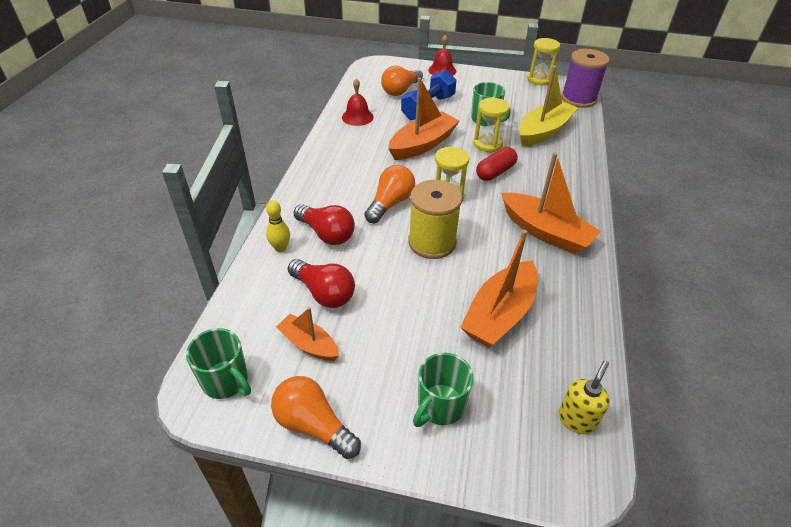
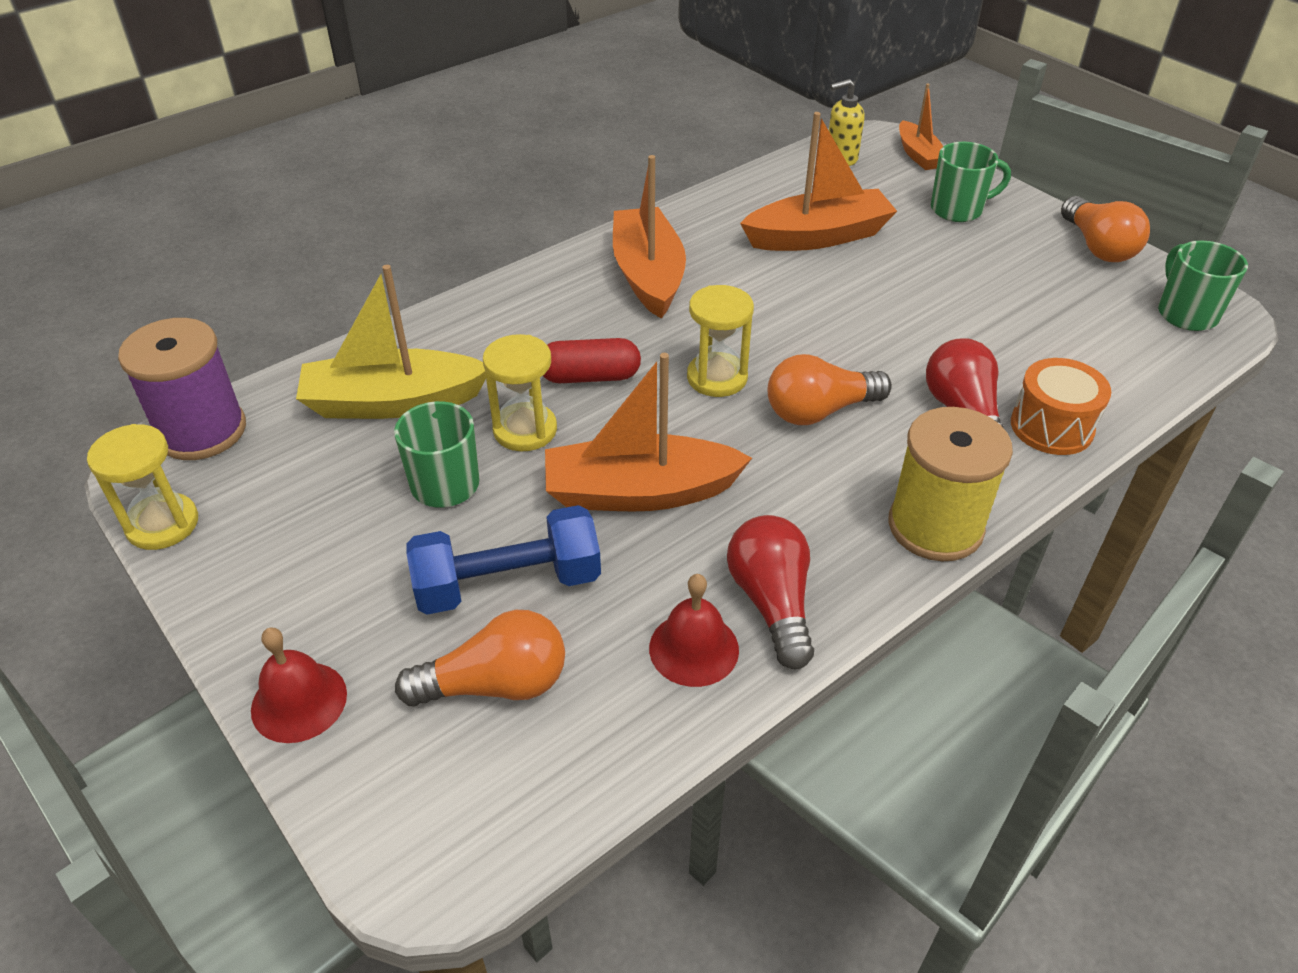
camera: 140 degrees left, 0 degrees up
yellow bowling pin [266,200,290,252] -> orange drum [1011,358,1111,455]
orange boat [276,307,339,361] -> orange boat moved to [899,83,943,170]
red light bulb [288,259,355,308] -> red light bulb moved to [727,515,814,669]
yellow spool [408,180,462,259] -> yellow spool moved to [888,407,1013,561]

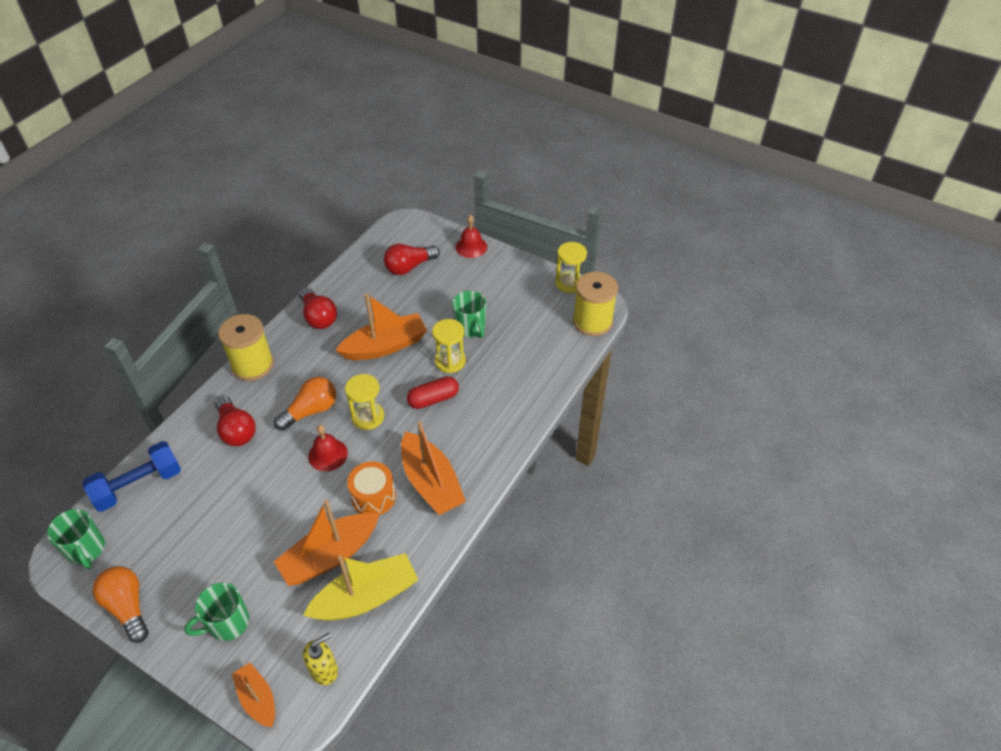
camera: 160 degrees right, 5 degrees up
purple spool [118,318,246,460] -> yellow spool [573,271,618,336]
yellow boat [296,265,486,419] -> yellow boat moved to [303,553,418,621]
orange light bulb [395,610,565,706] -> red light bulb [384,244,440,275]
blue dumbbell [406,505,601,615] -> blue dumbbell moved to [83,441,181,512]
red bell [649,574,739,687] -> red bell moved to [308,425,348,472]
orange drum [1011,358,1111,455] -> orange drum moved to [347,461,396,515]

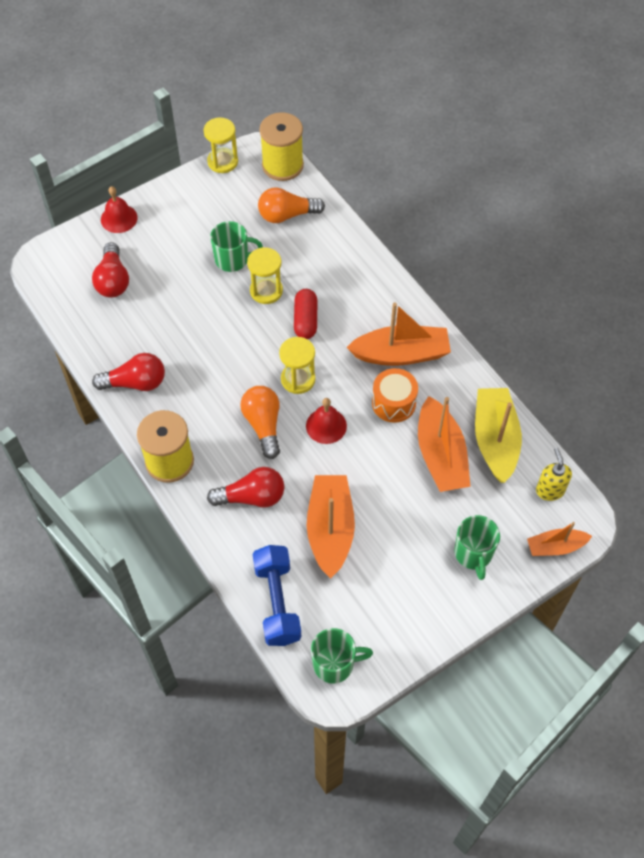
camera: 65 degrees left, 10 degrees up
orange light bulb [93,566,149,643] -> orange light bulb moved to [258,188,325,223]
orange boat [335,293,427,360] -> orange boat moved to [307,475,355,579]

